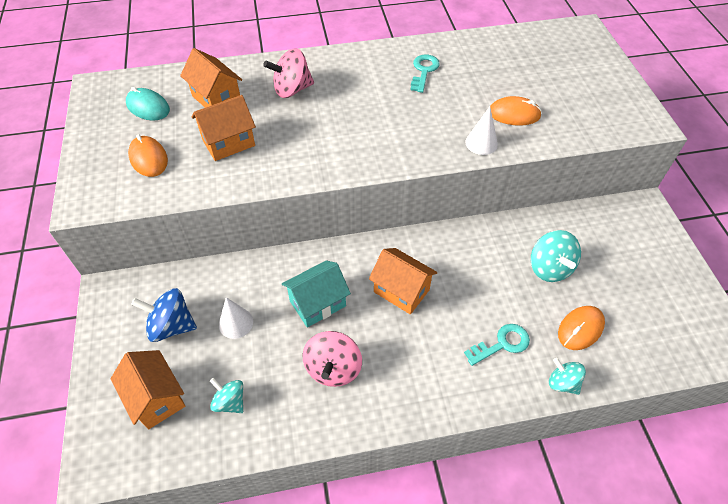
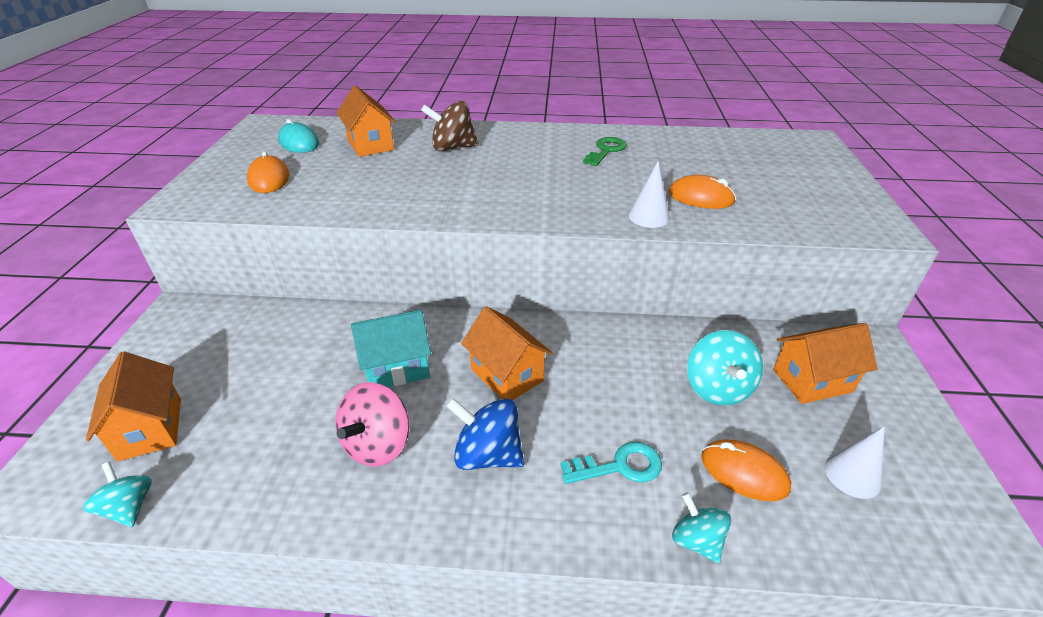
camera: 15 degrees right, 15 degrees down
blue spinning top [131,288,197,342] -> blue spinning top moved to [446,398,524,470]
orange house [192,95,256,161] -> orange house moved to [773,323,877,404]
turquoise spinning top [210,378,243,413] -> turquoise spinning top moved to [83,462,152,527]
white cone [219,297,253,339] -> white cone moved to [825,426,885,499]
pink spinning top [264,48,314,98] -> brown spinning top [421,101,478,151]
turquoise key [411,55,440,93] -> green key [583,137,627,166]
orange mouse [558,306,605,350] -> orange mouse turned 60 degrees clockwise [701,439,791,501]

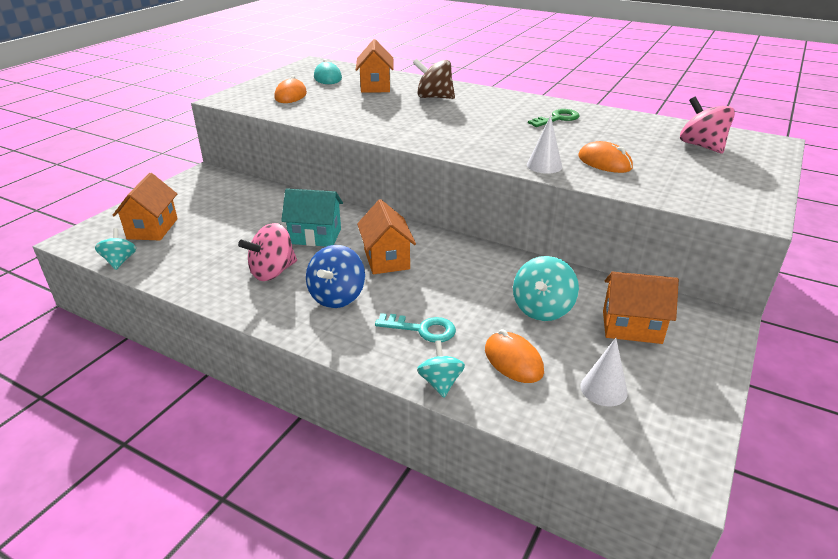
camera: 25 degrees right, 5 degrees down
blue spinning top [446,398,524,470] -> blue spinning top turned 120 degrees counterclockwise [306,245,365,308]
none -> pink spinning top [680,97,735,154]

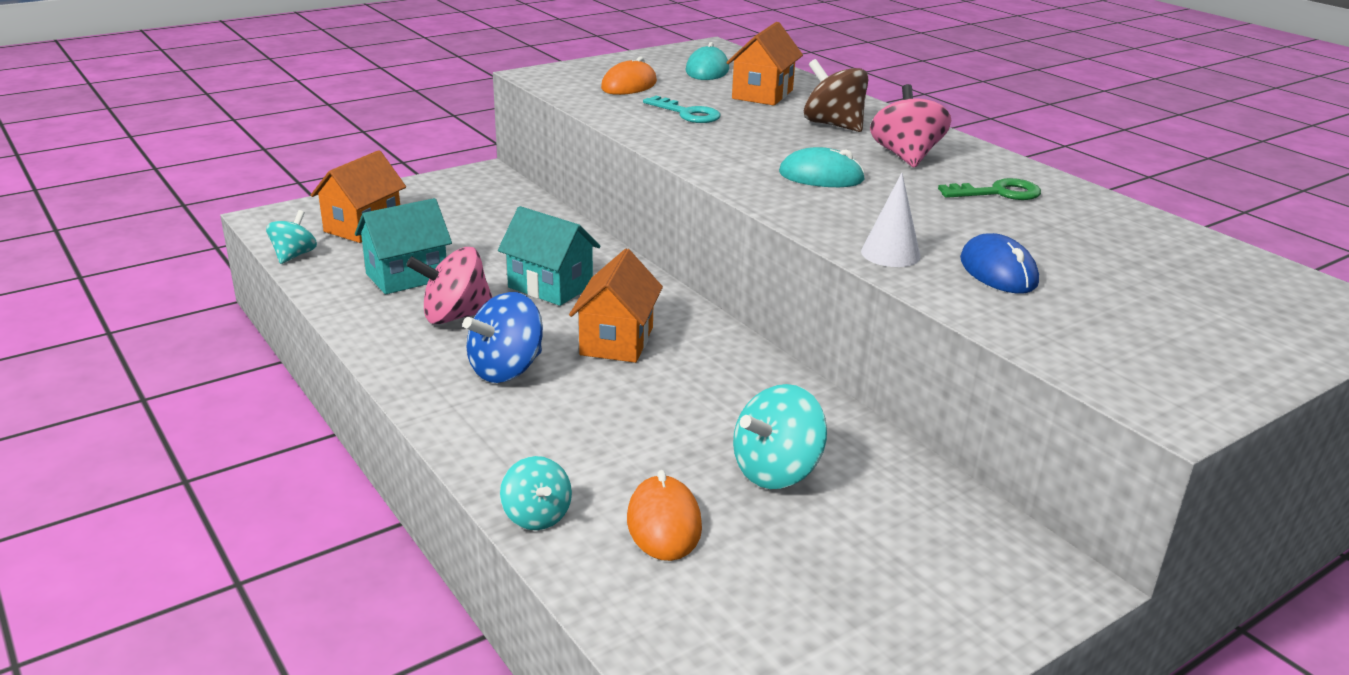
camera: 25 degrees right, 5 degrees down
turquoise key [375,313,456,342] -> turquoise key moved to [643,96,721,123]
turquoise spinning top [417,340,465,398] -> turquoise spinning top turned 135 degrees clockwise [500,456,572,530]
orange mouse [578,141,633,173] -> blue mouse [960,233,1039,294]
white cone [580,338,628,406] -> none
orange house [603,272,679,344] -> none
pink spinning top [680,97,735,154] -> pink spinning top moved to [870,84,951,167]
none -> turquoise house [355,198,452,294]
none -> turquoise mouse [779,147,865,187]

